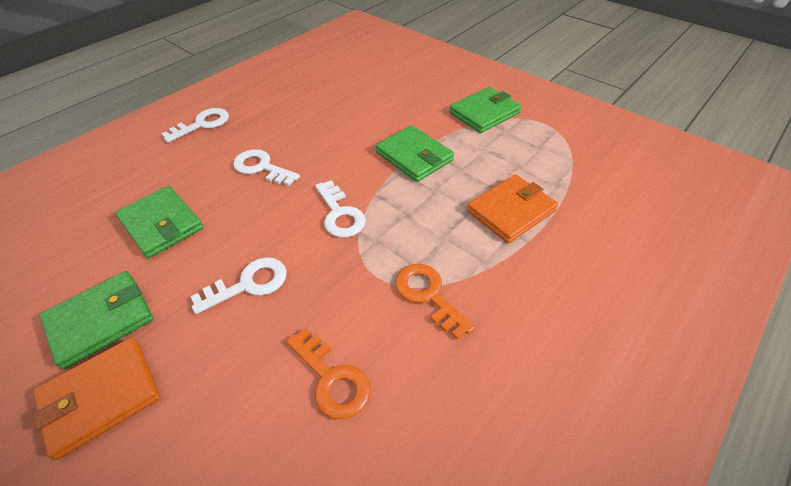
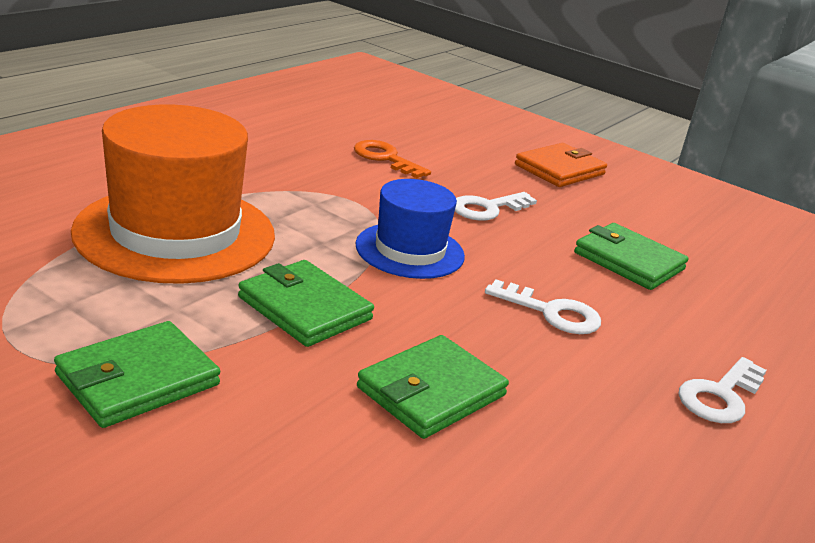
camera: 170 degrees right, 20 degrees down
green wallet [39,271,153,369] -> green wallet moved to [357,335,509,439]
white key [315,180,366,237] -> blue hat [356,179,465,279]
orange key [395,264,475,340] -> none
orange wallet [467,174,558,243] -> orange hat [71,105,275,284]

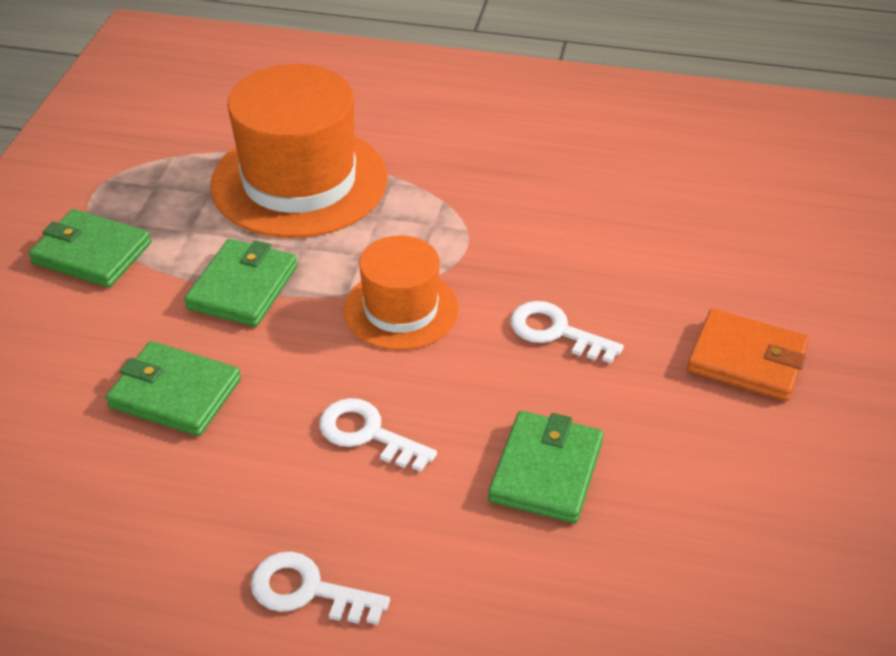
camera: 70 degrees right, 15 degrees up
orange key [354,140,431,178] -> none
blue hat [356,179,465,279] -> orange hat [343,235,459,350]
white key [485,279,601,334] -> white key turned 120 degrees clockwise [319,398,437,472]

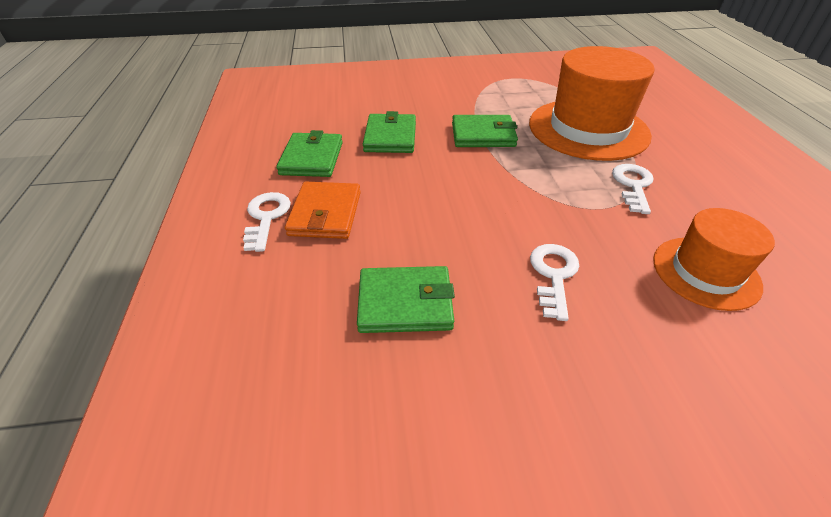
camera: 70 degrees right, 0 degrees up
green wallet [29,209,151,288] -> green wallet moved to [276,130,343,177]
white key [319,398,437,472] -> white key moved to [612,164,654,214]
orange hat [343,235,459,350] -> orange hat moved to [653,208,775,311]
orange wallet [687,309,809,401] -> orange wallet moved to [285,182,361,239]

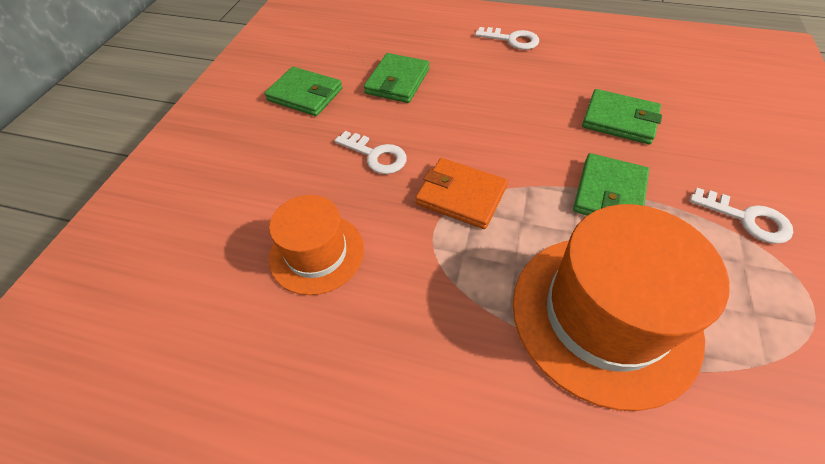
camera: 115 degrees right, 10 degrees up
green wallet [276,130,343,177] -> green wallet moved to [265,67,342,116]
orange wallet [285,182,361,239] -> orange wallet moved to [416,158,508,229]
white key [612,164,654,214] -> white key moved to [689,188,793,244]

